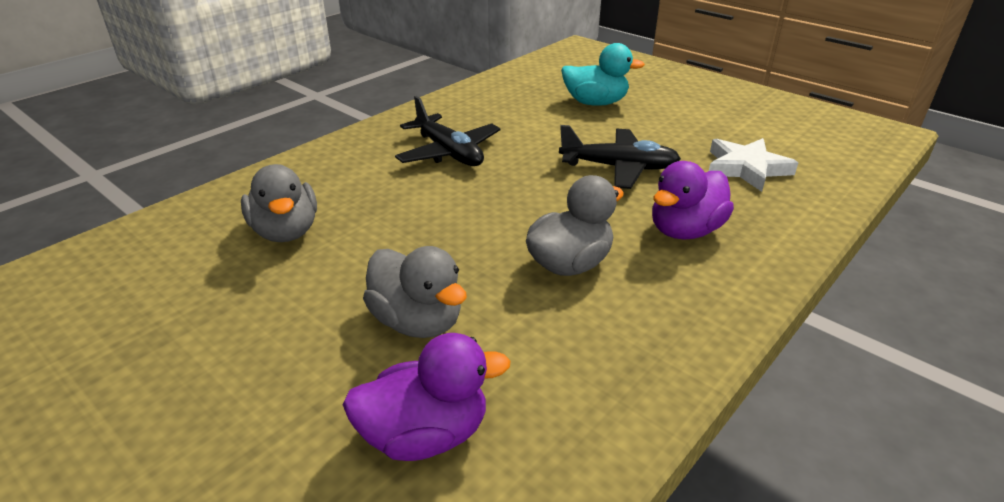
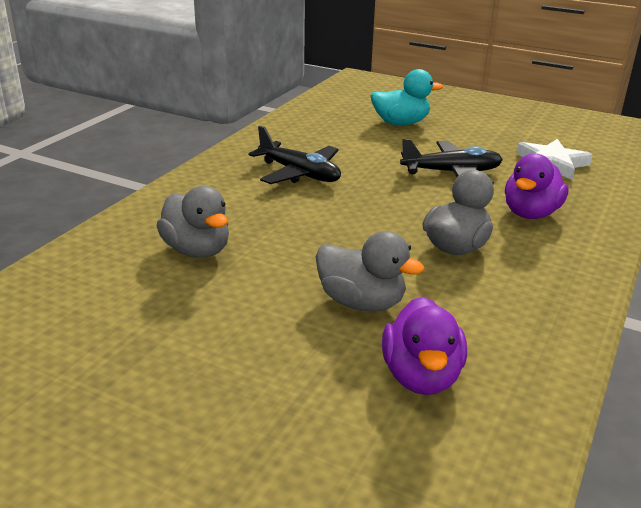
camera: 15 degrees left, 5 degrees down
purple duck [343,333,511,461] -> purple duck turned 120 degrees clockwise [382,296,467,395]

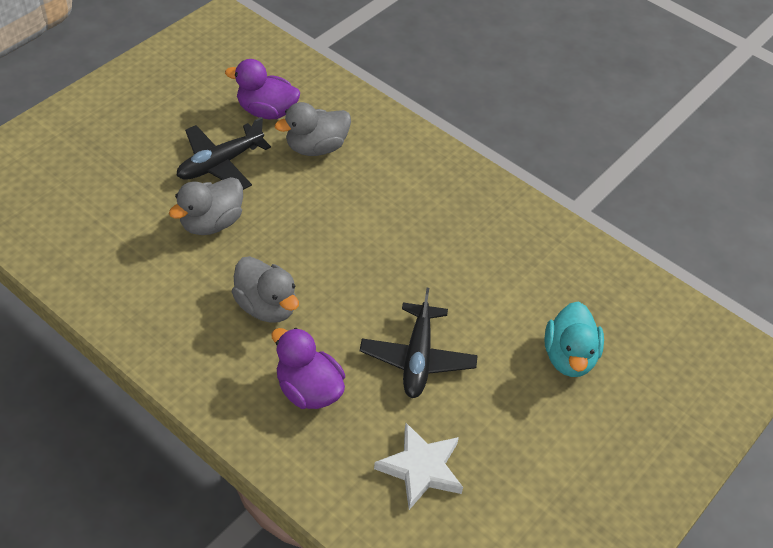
camera: 100 degrees right, 20 degrees up
black plane [248,126,341,184] -> black plane moved to [177,117,271,190]
purple duck [382,296,467,395] -> purple duck moved to [225,59,300,119]

